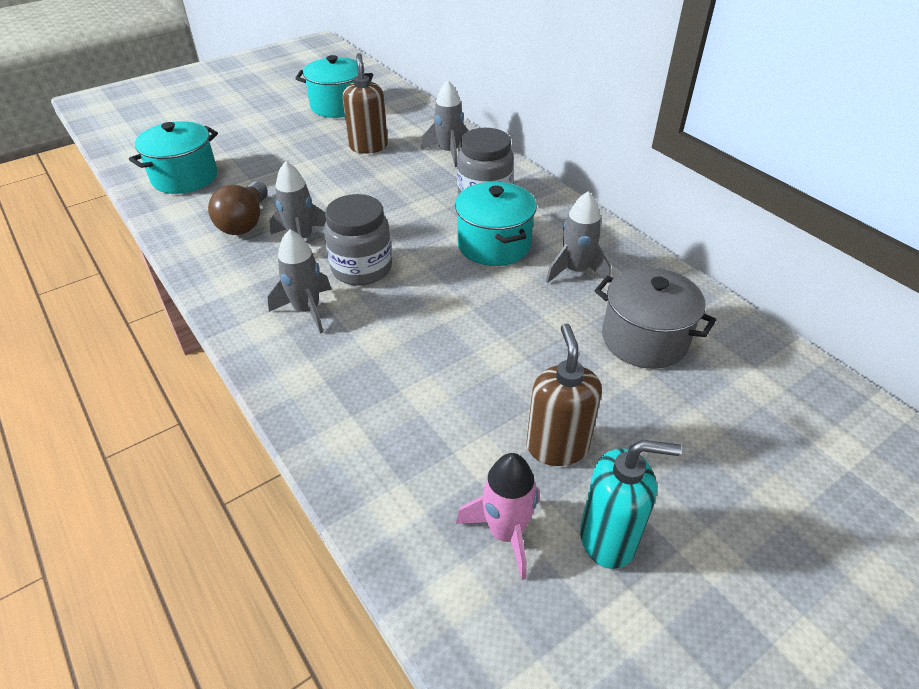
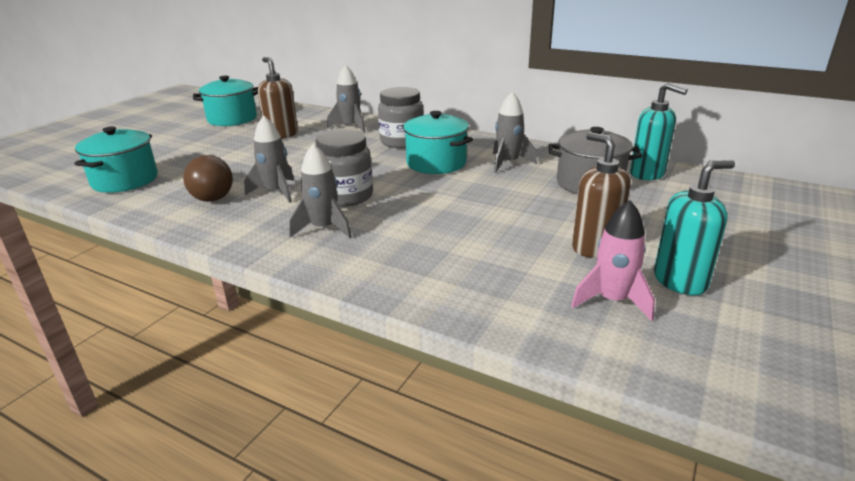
camera: 25 degrees left, 15 degrees down
none -> turquoise soap dispenser [630,83,688,180]

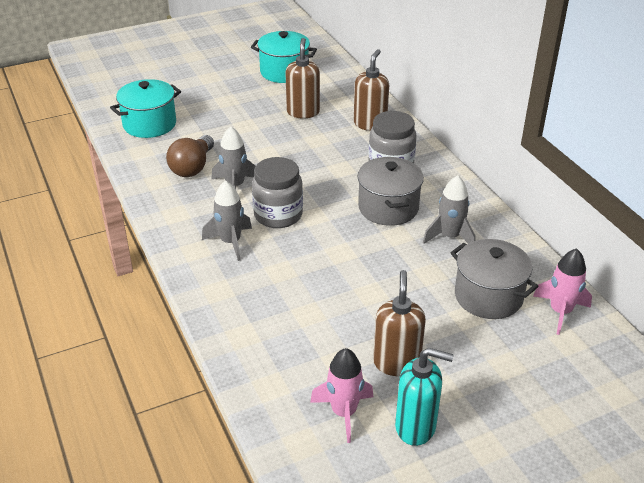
camera: 35 degrees right, 10 degrees up
grey rocket [327,65,365,133] -> brown soap dispenser [354,49,389,131]
turquoise pot [402,111,473,174] -> grey pot [358,157,424,226]
turquoise soap dispenser [630,83,688,180] -> pink rocket [533,248,592,335]

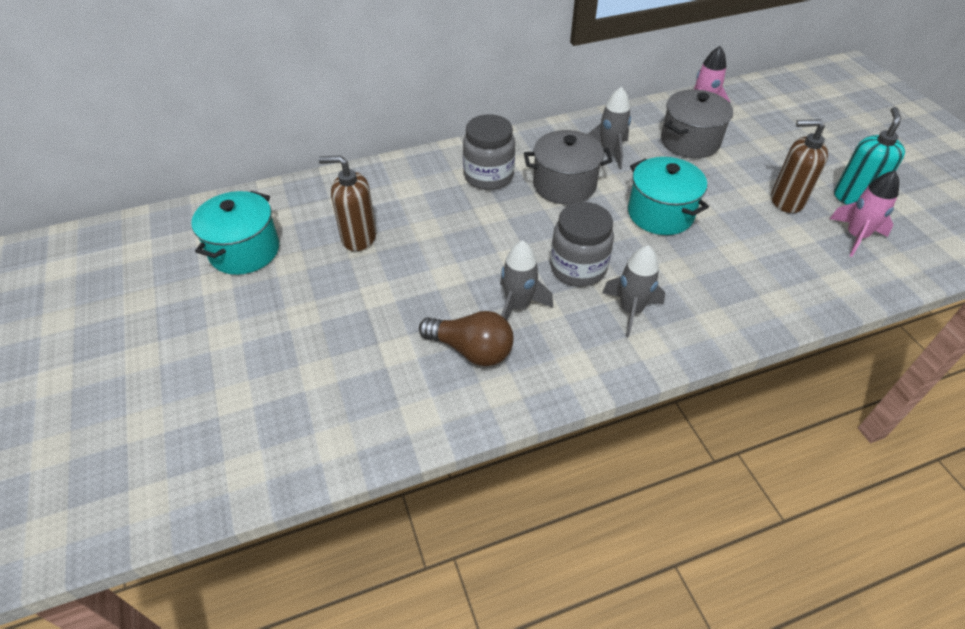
camera: 85 degrees left, 10 degrees up
turquoise pot [110,79,181,138] -> turquoise pot moved to [628,157,709,235]
brown soap dispenser [354,49,389,131] -> none

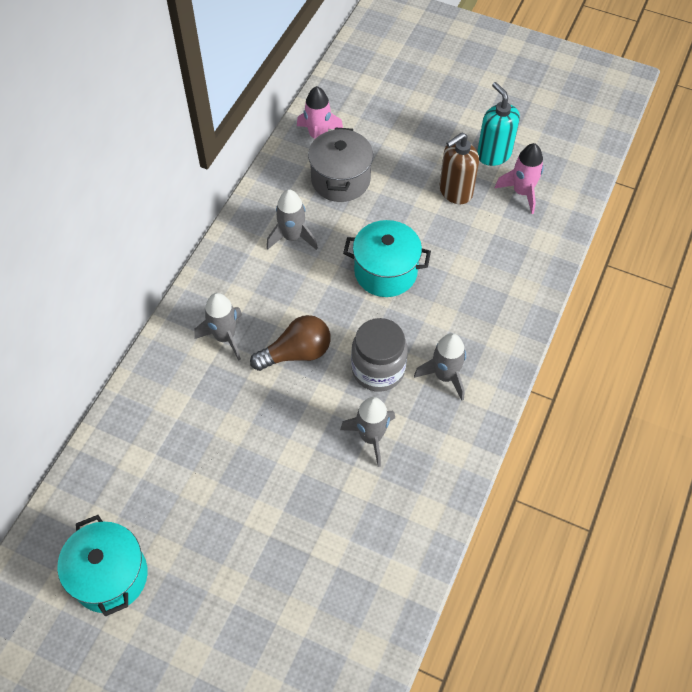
camera: 45 degrees left, 10 degrees up
brown soap dispenser [319,155,377,251] -> none
brown light bulb [419,311,513,367] -> brown light bulb moved to [250,315,331,371]
grey jar [463,114,515,190] -> grey rocket [194,293,242,361]
grey pot [524,130,613,205] -> none

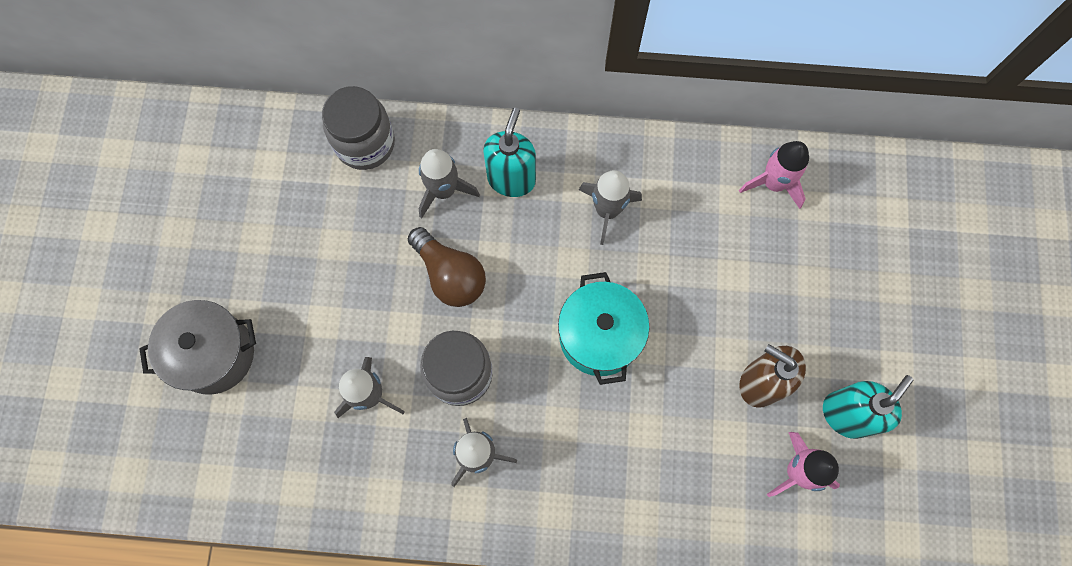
camera: 70 degrees right, 15 degrees up
turquoise pot [58,515,148,617] -> none
grey pot [308,127,373,202] -> grey pot moved to [139,300,256,395]
none -> grey jar [322,86,395,170]
none -> turquoise soap dispenser [483,108,536,197]

